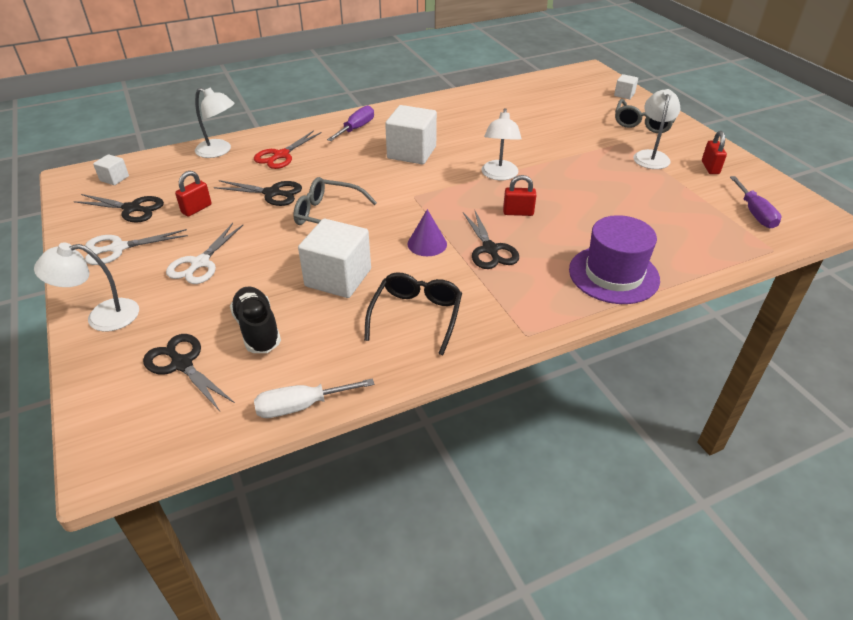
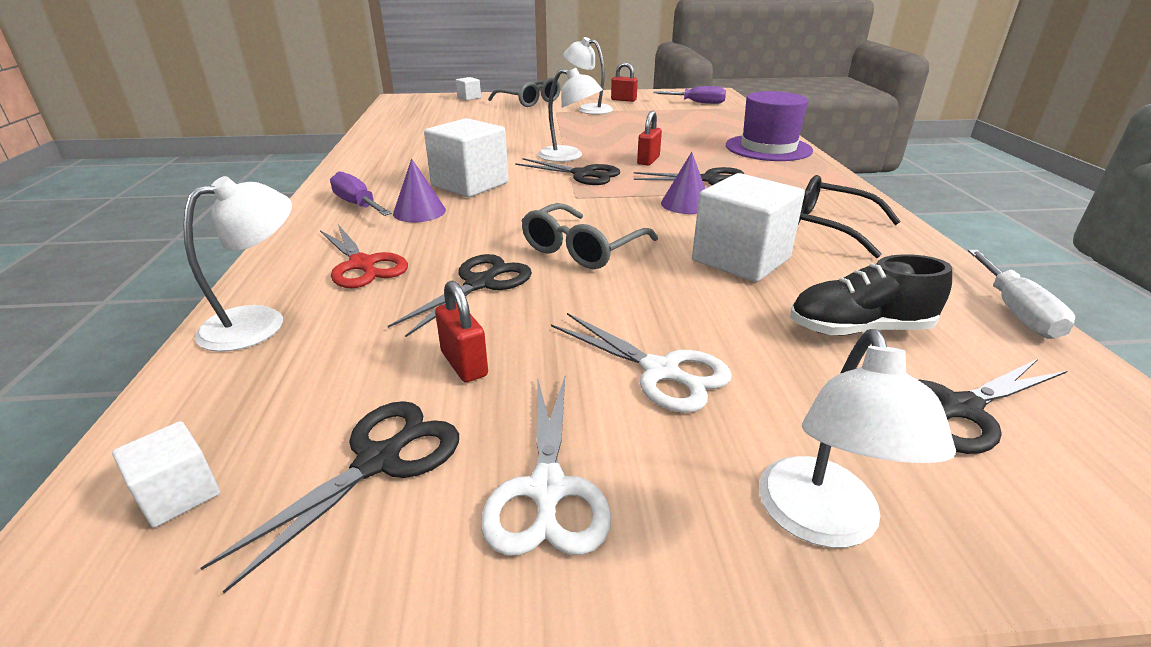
camera: 70 degrees left, 10 degrees down
none -> purple cone [393,158,446,222]
none -> black scissors [515,158,620,185]

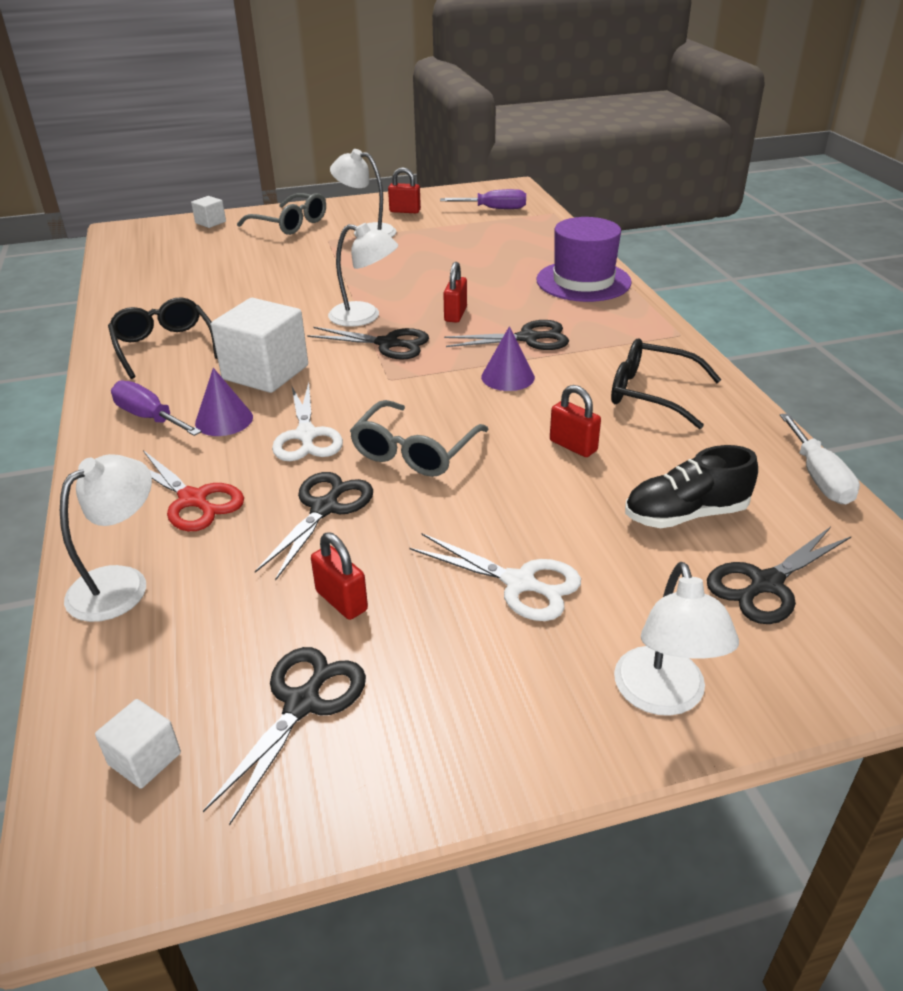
camera: 10 degrees left, 5 degrees up
white scissors [481,377,611,556] -> white scissors moved to [272,382,343,461]
white cube [692,173,805,282] -> red padlock [550,385,601,457]
none -> black glasses [108,297,218,379]

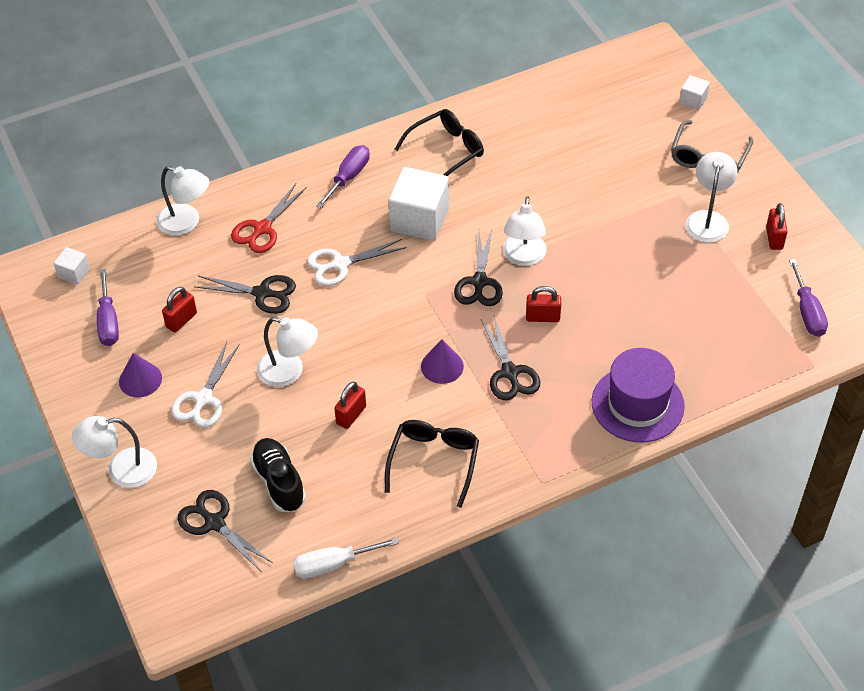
camera: 80 degrees right, 15 degrees up
purple cone [195,368,253,436] -> purple cone moved to [119,353,162,397]
black scissors [203,647,366,826] -> purple screwdriver [97,269,119,346]
grey glasses [350,400,489,477] -> none
none -> white lamp [257,317,318,387]

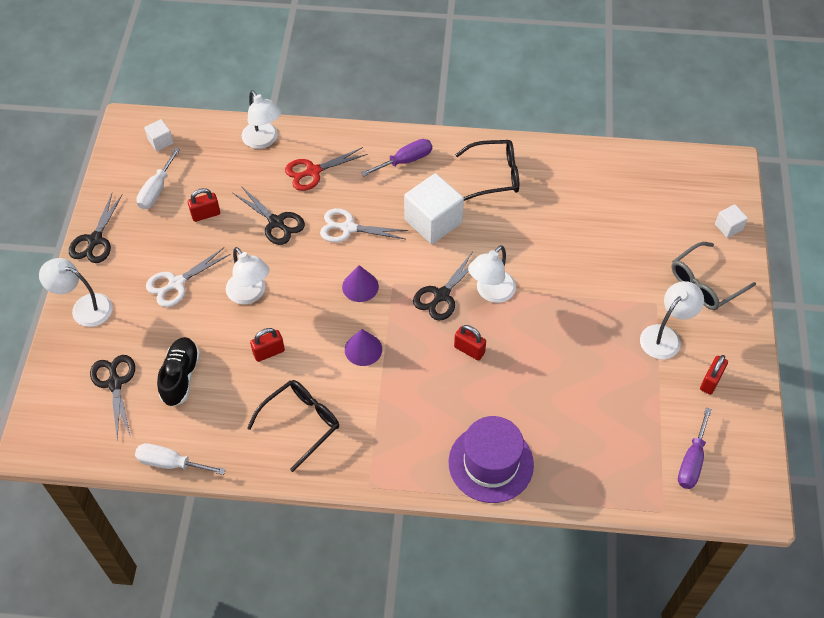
camera: 30 degrees right, 5 degrees up
purple screwdriver [97,269,119,346] -> white screwdriver [136,147,180,209]
purple cone [119,353,162,397] -> purple cone moved to [342,265,379,302]
black scissors [481,316,540,400] -> black scissors moved to [69,194,123,263]

